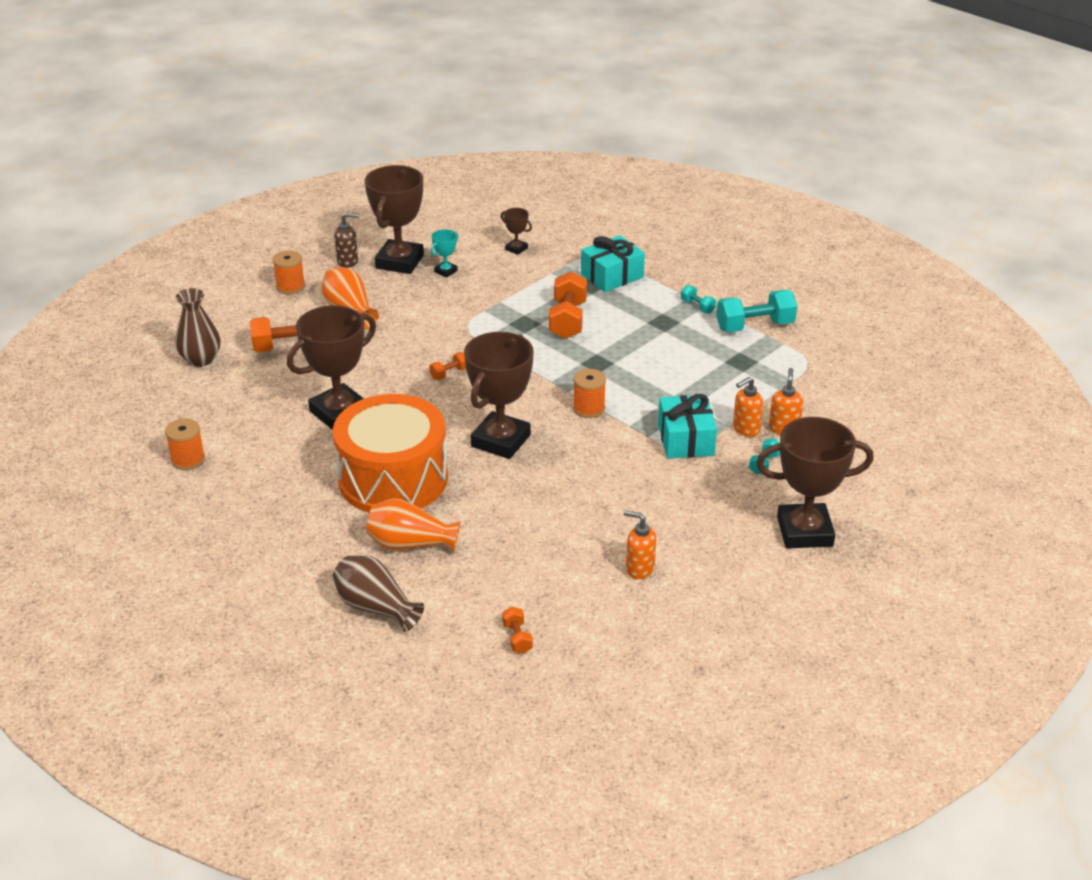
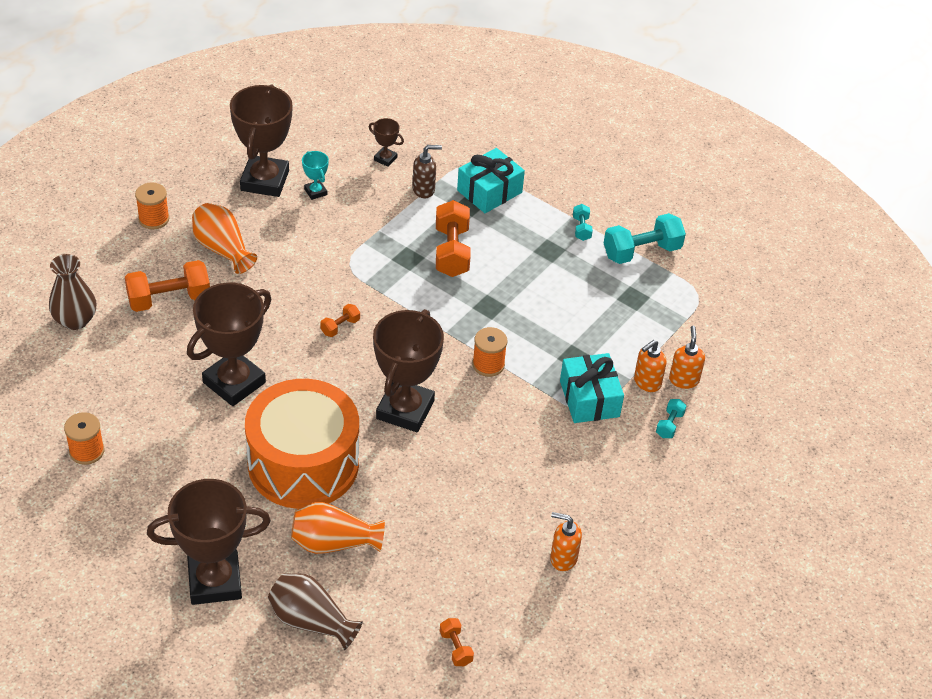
camera: 10 degrees left, 10 degrees up
brown soap dispenser [334,212,359,268] -> brown soap dispenser moved to [412,145,442,198]
turquoise trophy [431,230,458,278] -> turquoise trophy turned 60 degrees counterclockwise [302,151,329,200]
turquoise dumbbell [681,285,716,314] -> turquoise dumbbell turned 45 degrees clockwise [573,204,593,241]
brown trophy [756,417,874,549] -> brown trophy moved to [147,479,271,605]

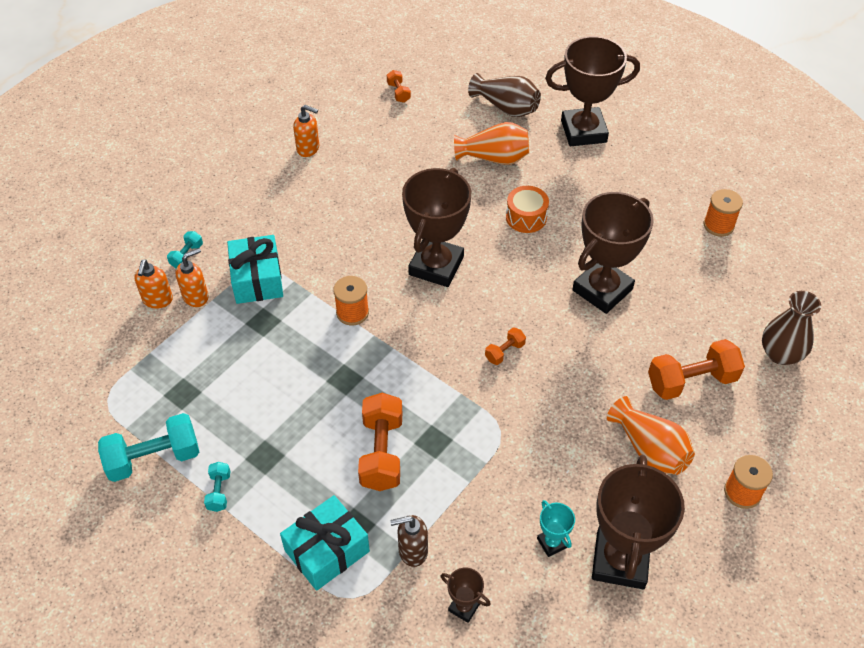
camera: 175 degrees left, 5 degrees up
orange drum [245,379,359,509] -> orange drum [506,186,549,233], size x0.42

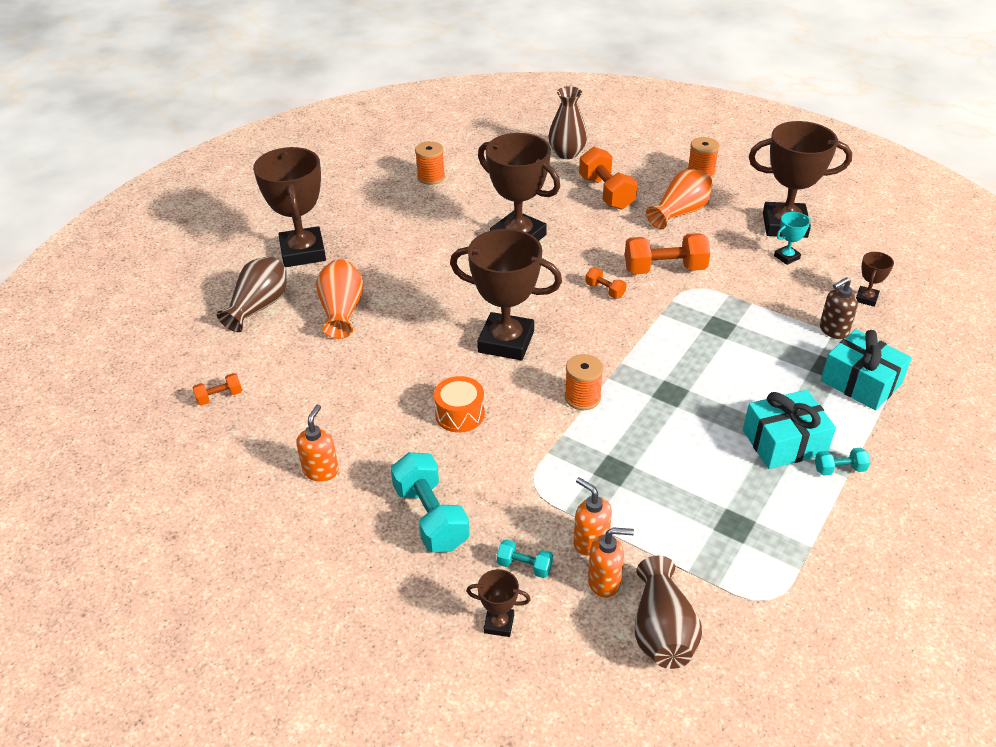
camera: 95 degrees left, 10 degrees down
turquoise dumbbell [98,413,199,482] -> turquoise dumbbell moved to [391,452,470,552]
turquoise gift [227,235,283,304] -> turquoise gift moved to [743,390,836,469]
orange dumbbell [358,393,402,491] -> orange dumbbell moved to [625,233,710,274]
brown soap dispenser [390,515,428,567] -> brown soap dispenser turned 75 degrees clockwise [820,277,858,339]
orange drum [506,186,549,233] -> orange drum moved to [434,376,485,433]
none -> brown trophy [466,569,531,637]
none -> brown vase [635,556,702,669]

